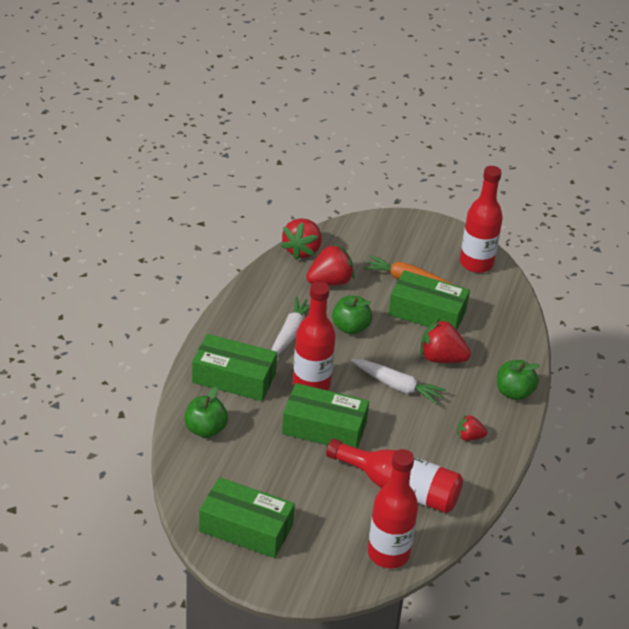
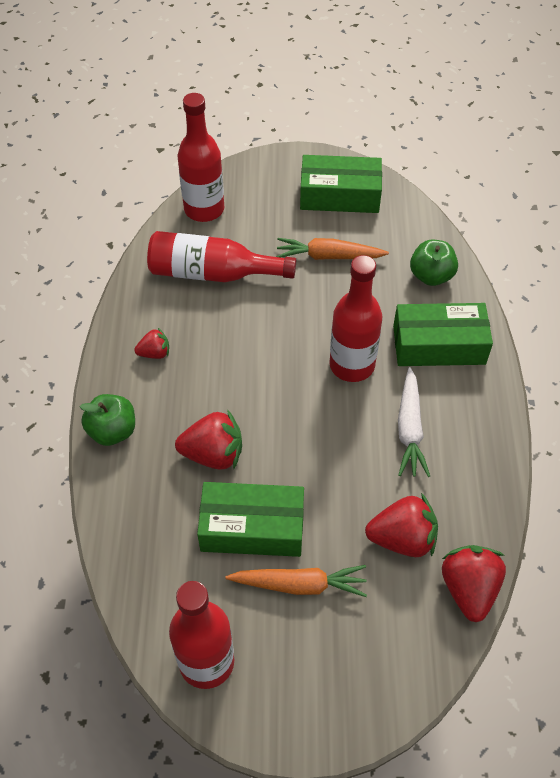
camera: 165 degrees right, 15 degrees up
green box [282,383,369,448] -> none
red strawberry [306,243,355,286] -> red strawberry turned 135 degrees counterclockwise [365,493,438,557]
green apple [332,296,372,335] -> none
white carrot [351,359,446,405] -> none
none -> orange carrot [276,238,389,260]

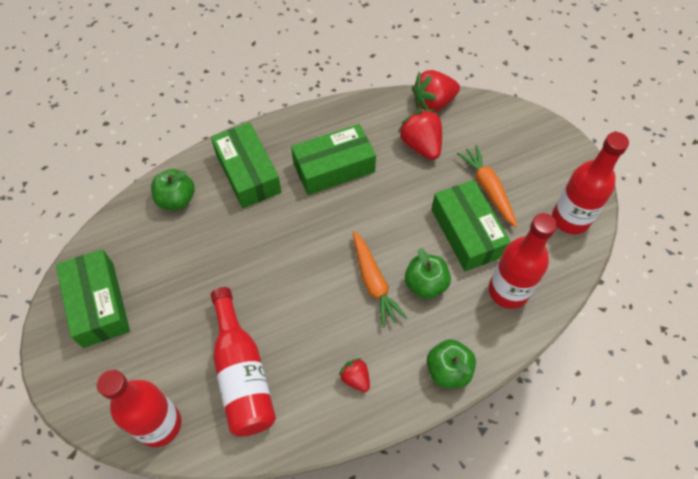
camera: 115 degrees left, 5 degrees up
red strawberry [175,409,242,470] -> green apple [405,248,451,299]
orange carrot [276,238,389,260] -> orange carrot moved to [353,231,407,328]
red bottle [329,255,382,382] -> red bottle moved to [489,213,557,309]
white carrot [398,367,430,477] -> green box [291,124,376,195]

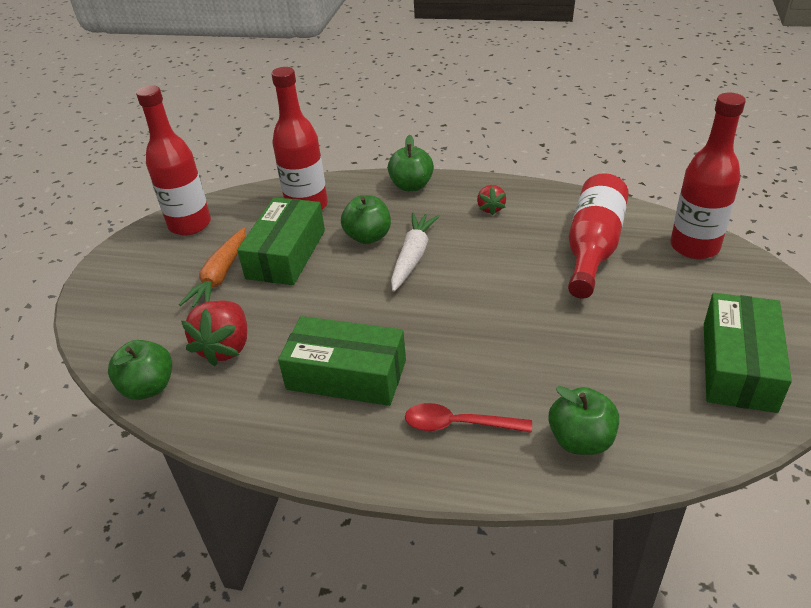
camera: 140 degrees left, 20 degrees down
green box [211,122,281,208] -> red spoon [405,403,532,433]
orange carrot [353,231,407,328] -> white carrot [391,213,440,292]
red strawberry [412,70,460,112] -> green apple [108,340,172,400]

